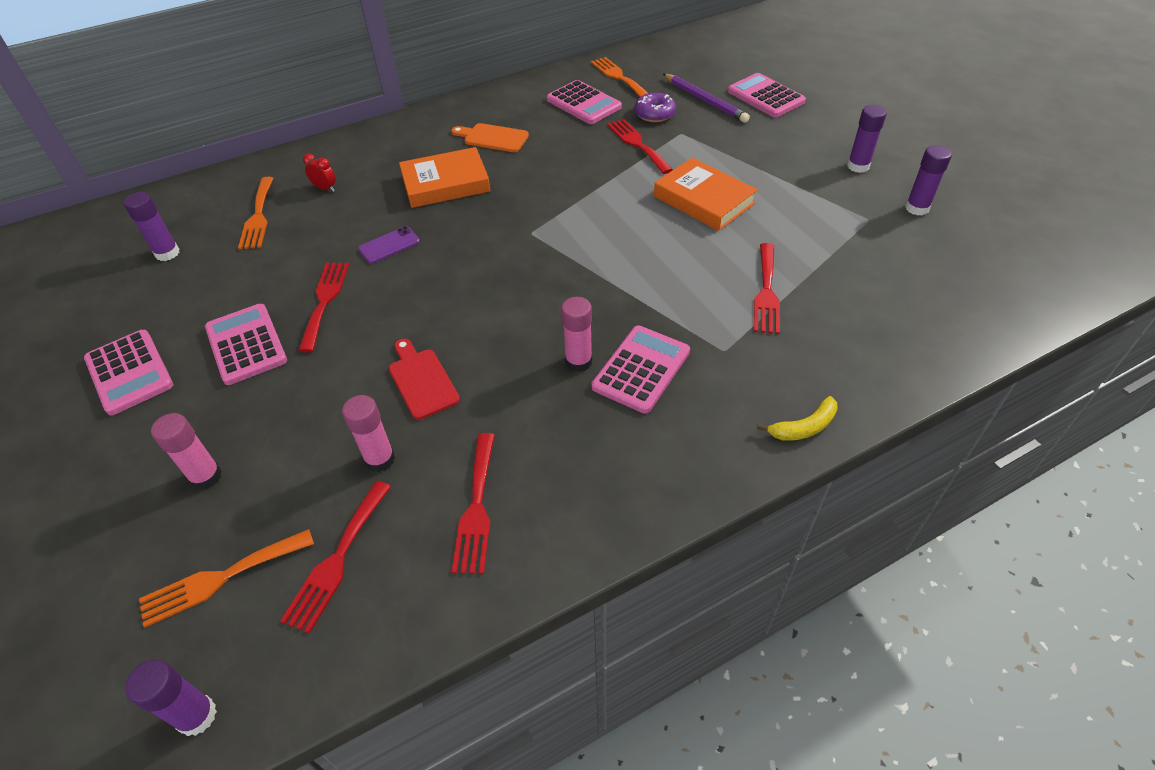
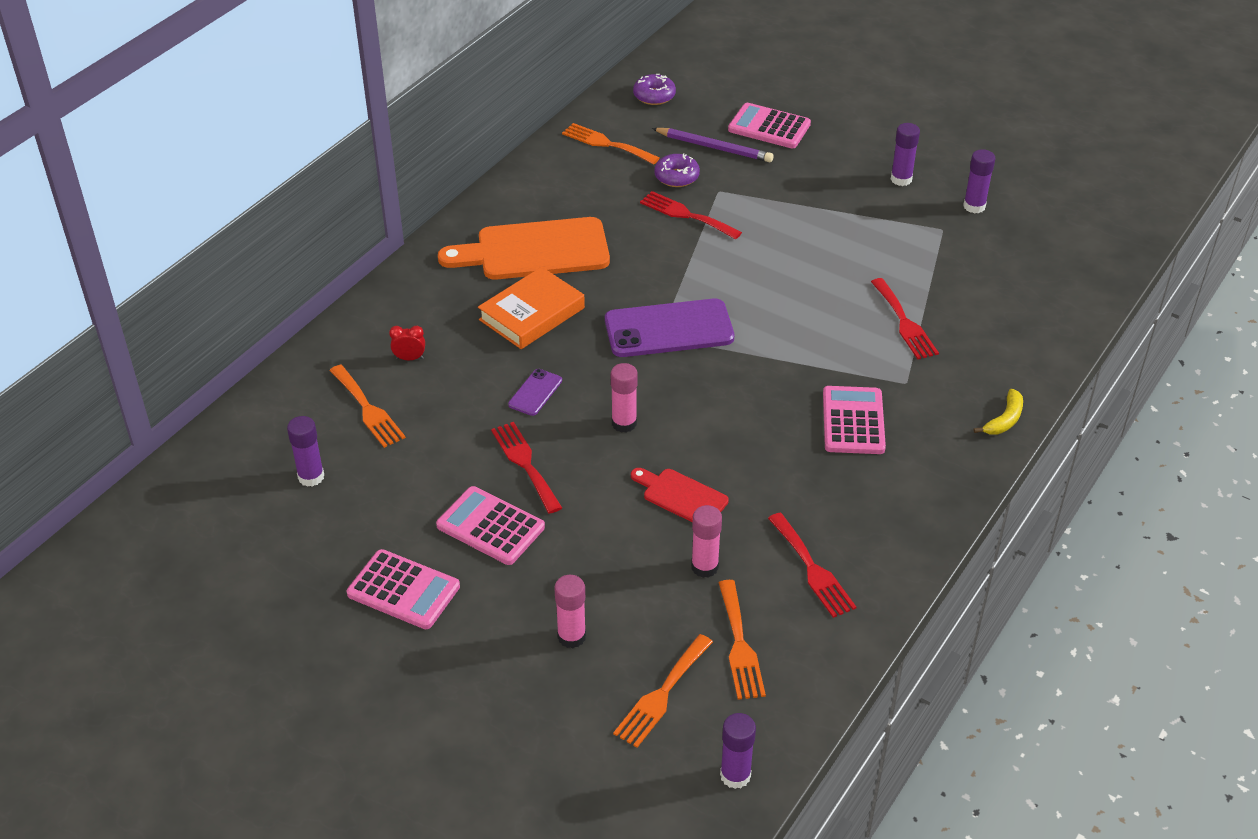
camera: 30 degrees left, 5 degrees down
red fork [280,481,391,633] -> orange fork [718,580,766,700]
orange cutting board [451,123,529,152] -> orange cutting board [438,217,610,280], size x1.91
pink calculator [547,80,622,124] -> none
pink glue stick [561,297,592,372] -> pink glue stick moved to [611,363,638,433]
orange book [654,157,758,231] -> none
none -> purple phone [605,298,734,357]
none -> purple donut [633,74,676,105]

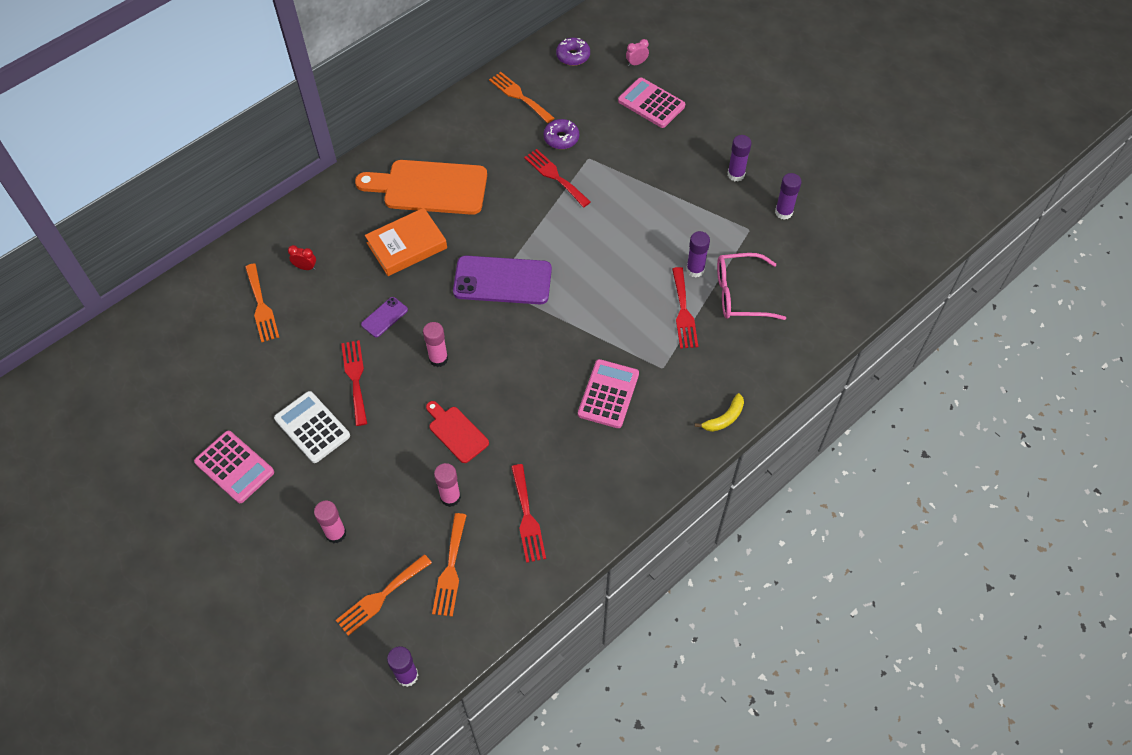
camera: 15 degrees right, 15 degrees up
purple glue stick [287,416,324,487] -> purple glue stick moved to [686,231,710,278]
pink calculator [436,486,545,565] -> white calculator [274,391,350,463]
purple pencil [652,128,774,162] -> none
none -> pink clock [626,39,649,67]
none -> pink glasses [717,253,786,320]

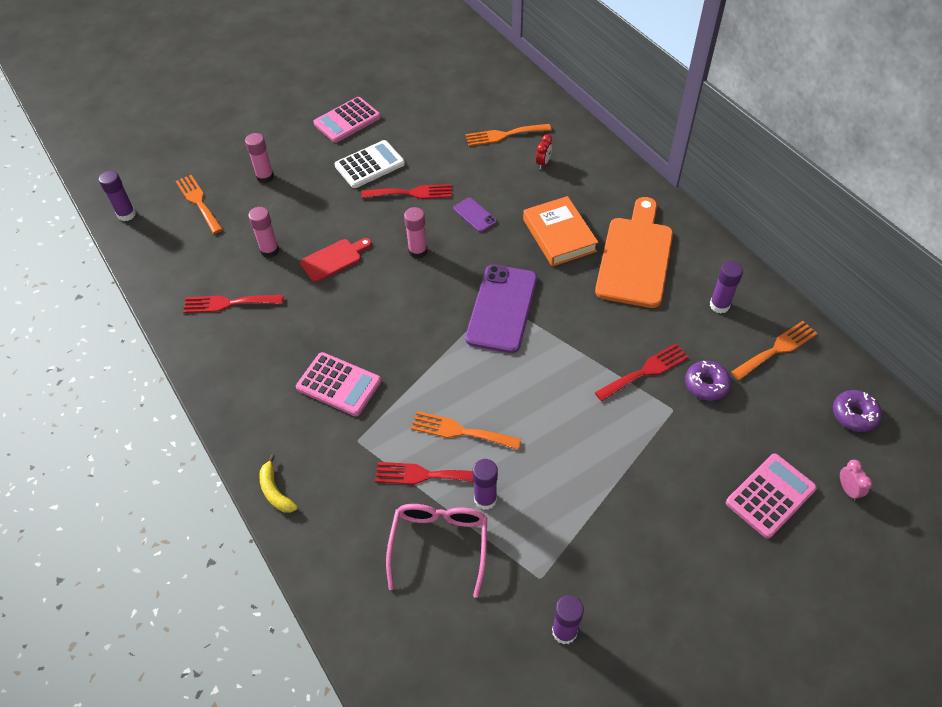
camera: 100 degrees right, 5 degrees down
orange fork [432,513,467,617] -> orange fork moved to [411,411,521,450]
purple glue stick [728,135,752,181] -> purple glue stick moved to [710,261,743,313]

